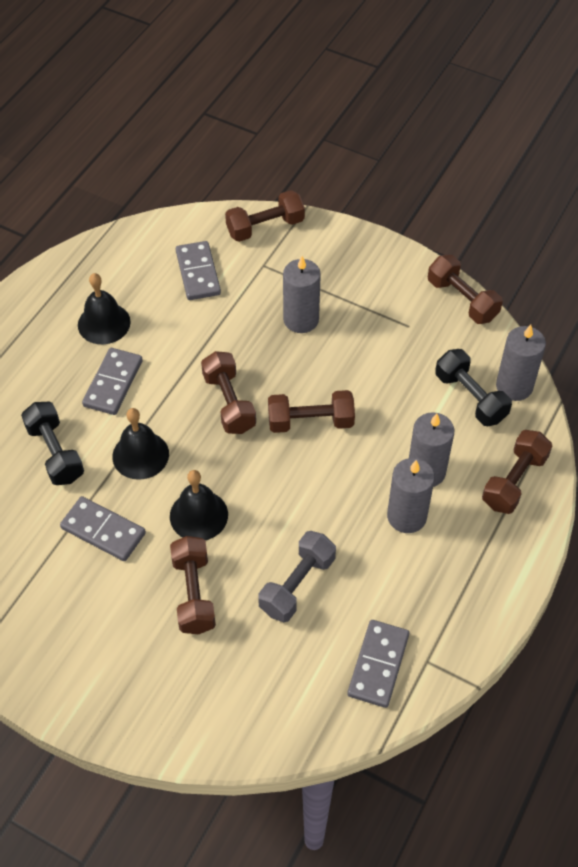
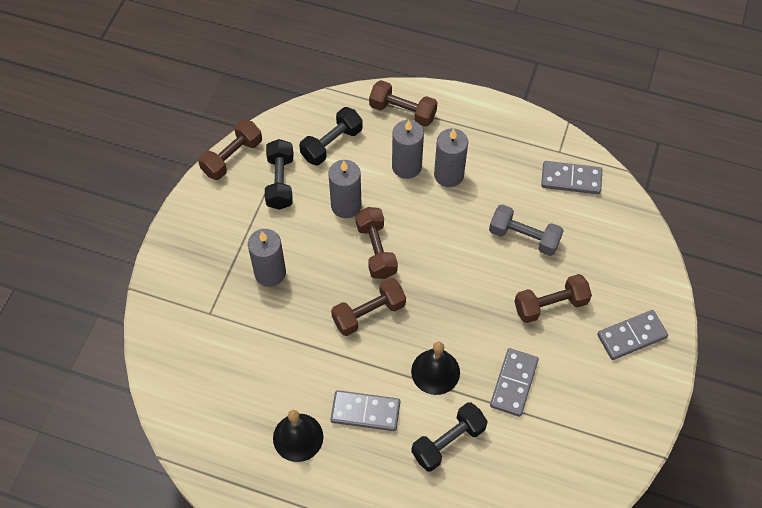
camera: 100 degrees left, 5 degrees up
black bell [170,470,228,540] -> none
grey domino [176,241,221,300] -> grey domino moved to [597,310,668,360]
brown dumbbell [225,190,305,242] -> none
grey candle [496,325,546,401] -> grey candle moved to [328,160,362,218]
none -> black dumbbell [265,139,293,210]

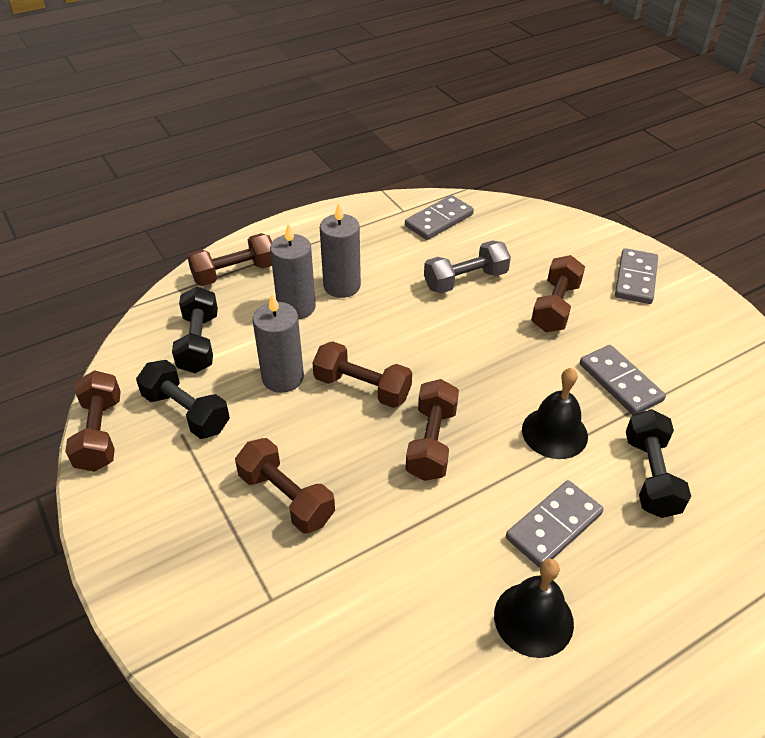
camera: 50 degrees left, 15 degrees down
grey candle [248,229,286,287] -> brown dumbbell [235,438,335,533]

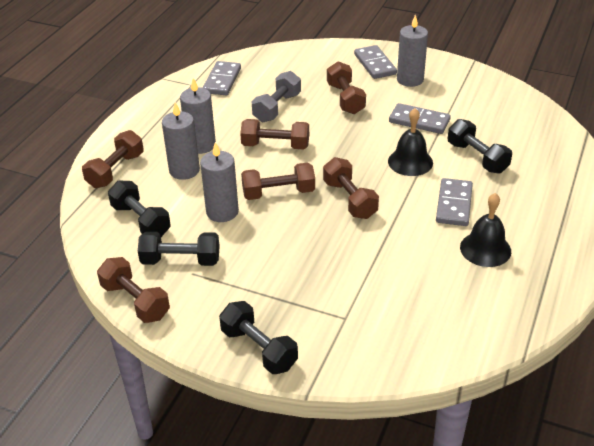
camera: 35 degrees left, 5 degrees down
brown dumbbell [235,438,335,533] -> brown dumbbell moved to [240,119,309,149]
none -> black dumbbell [219,301,298,374]
none -> grey candle [397,14,428,87]

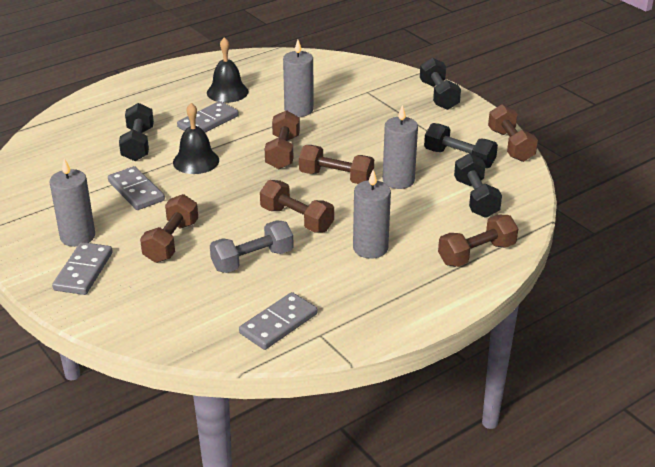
camera: 150 degrees left, 5 degrees down
grey candle [162,102,200,180] -> grey candle moved to [283,40,314,117]

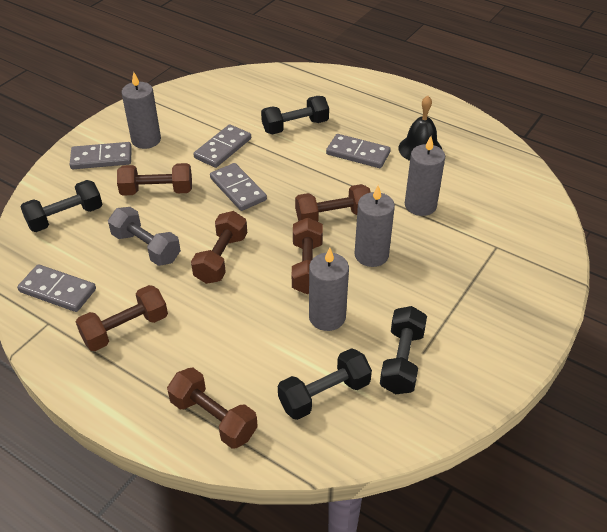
camera: 70 degrees right, 10 degrees up
black bell [173,103,219,174] -> none
grey candle [353,170,391,259] -> grey candle moved to [354,185,395,267]
black dumbbell [420,58,461,110] -> black dumbbell moved to [20,180,103,232]
brown dumbbell [488,104,538,162] -> brown dumbbell moved to [76,285,168,351]
none -> grey domino [210,163,267,211]

